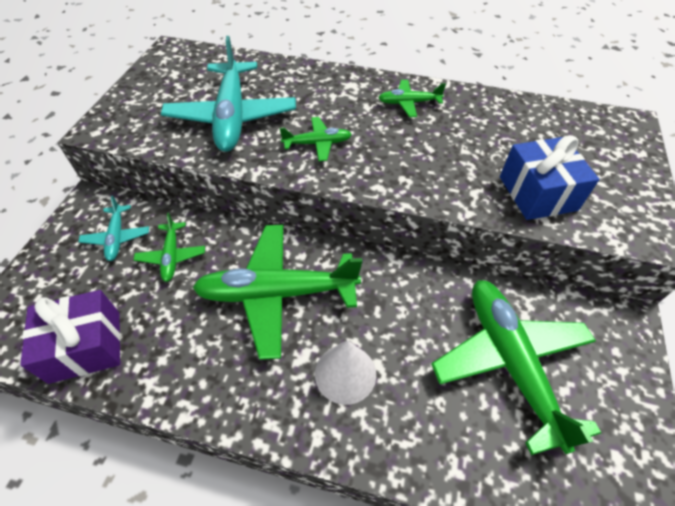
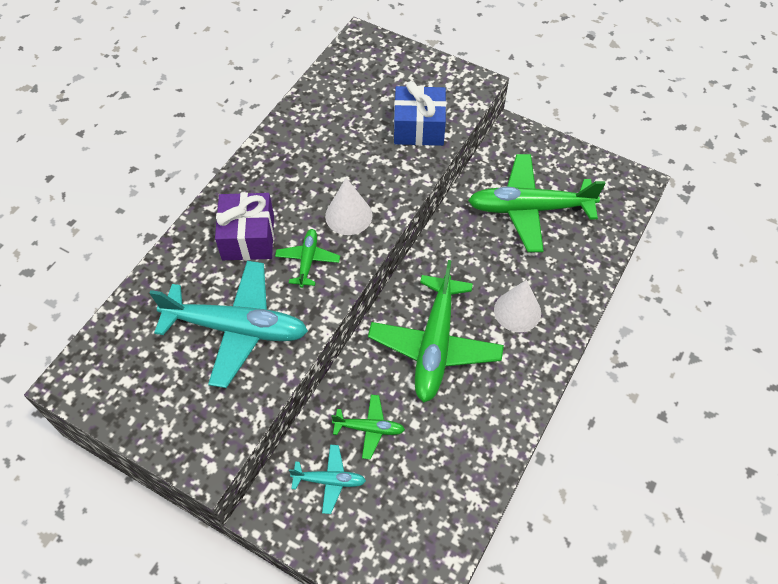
camera: 75 degrees left, 5 degrees up
purple gift [20,290,121,384] -> purple gift moved to [215,192,274,260]
green plane [378,80,446,117] -> none
none -> white cone [325,178,372,235]

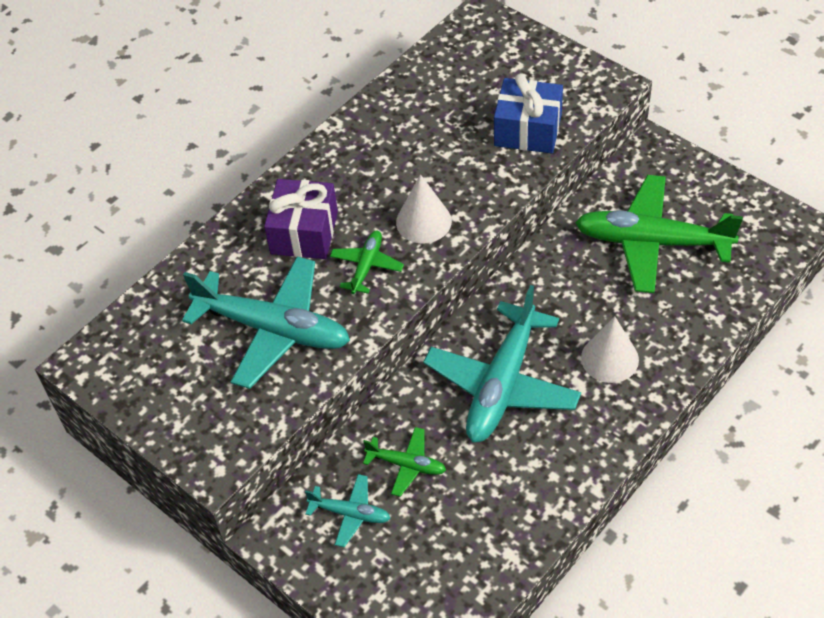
camera: 15 degrees right, 5 degrees down
green plane [368,260,504,402] -> turquoise plane [423,285,581,442]

